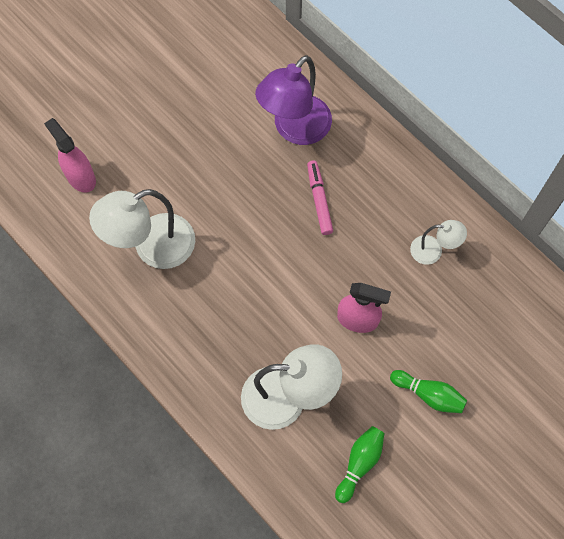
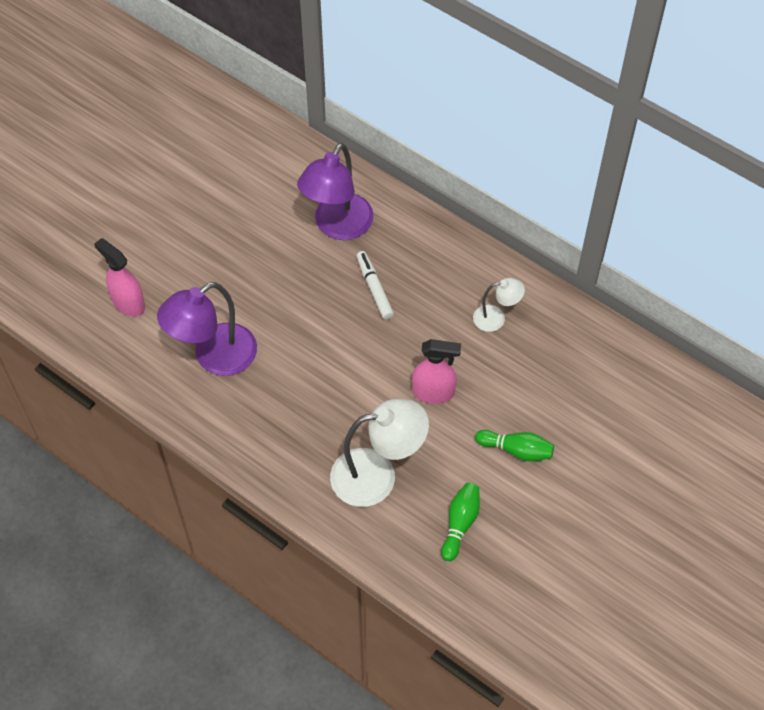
camera: 10 degrees left, 10 degrees down
white lamp [89,189,195,269] -> purple lamp [157,282,257,376]
pink marker [307,160,333,235] -> white marker [356,251,394,319]

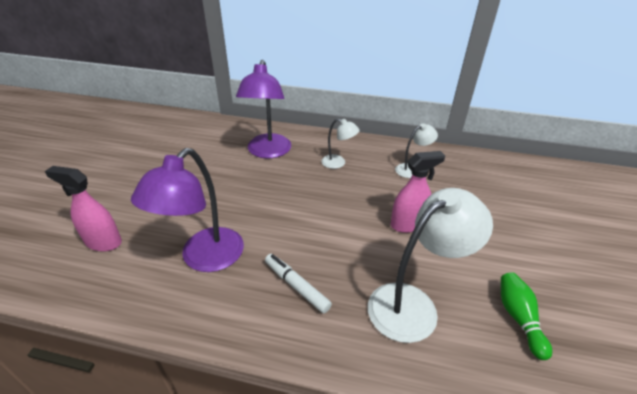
camera: 25 degrees left, 20 degrees down
white marker [356,251,394,319] -> white marker moved to [265,254,332,313]
green bowling pin [475,430,554,461] -> none
none -> white lamp [321,119,360,169]

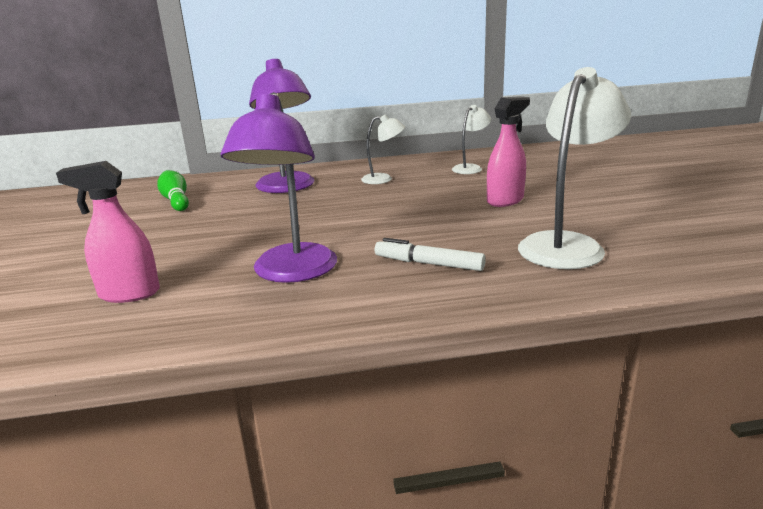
camera: 20 degrees left, 15 degrees down
green bowling pin [501,272,552,360] -> green bowling pin moved to [157,170,189,211]

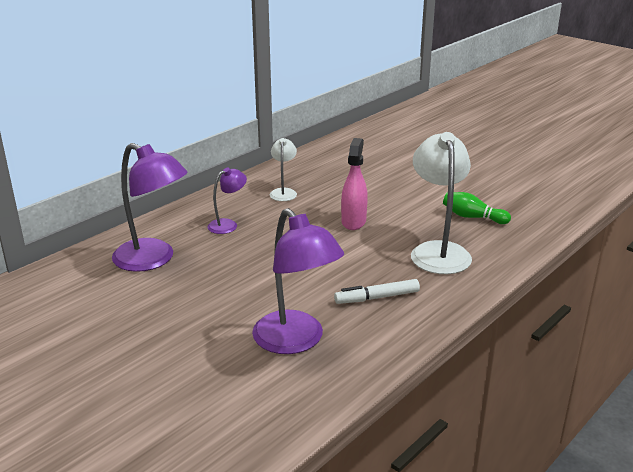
camera: 40 degrees left, 5 degrees up
pink spray bottle [56,161,160,303] -> none
green bowling pin [157,170,189,211] -> green bowling pin moved to [443,192,511,224]
white lamp [361,115,405,184] -> purple lamp [207,168,247,234]

